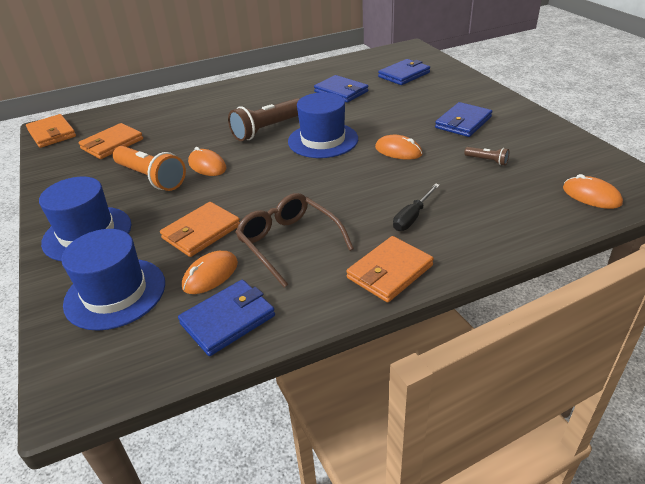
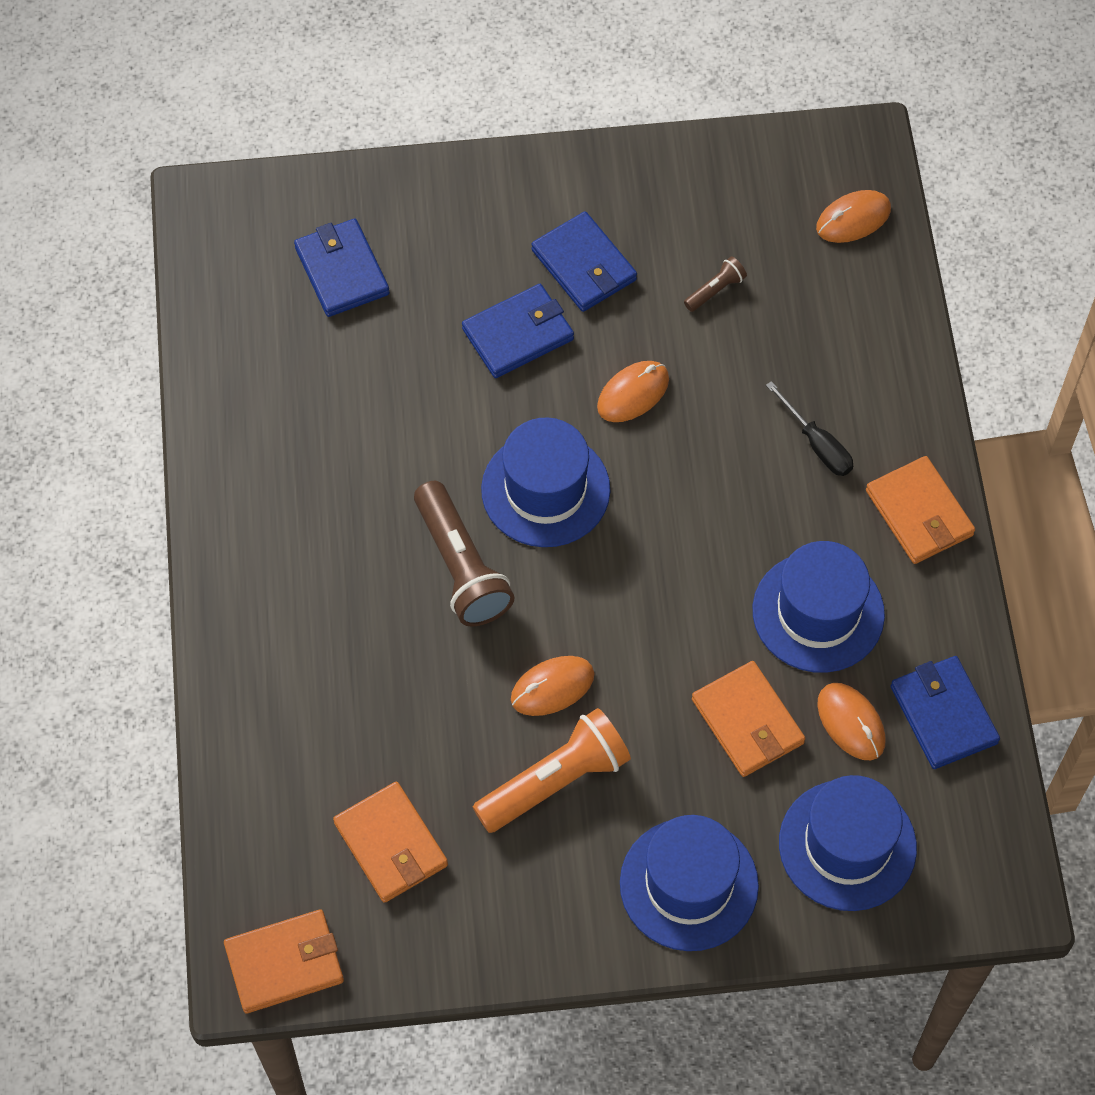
camera: 75 degrees left, 25 degrees up
brown glasses [235,193,354,288] -> blue hat [753,541,885,673]
blue wallet [314,75,369,103] -> blue wallet moved to [462,284,574,378]

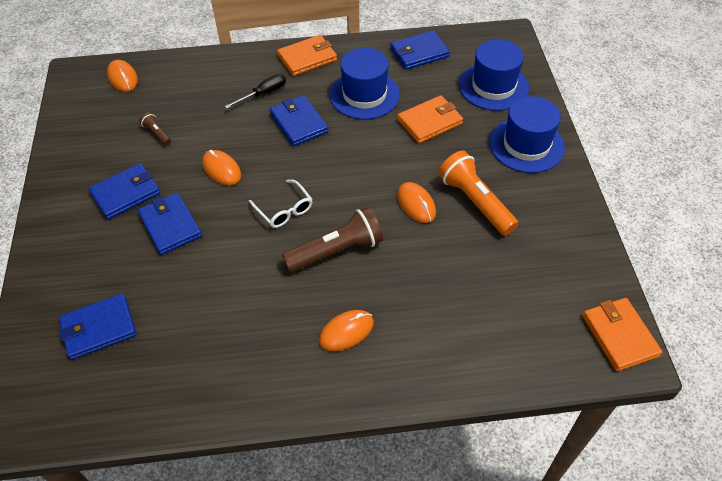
camera: 90 degrees left, 10 degrees down
orange wallet [333,782,448,903] -> none
blue hat [481,417,610,547] -> white glasses [249,180,313,228]
orange mouse [817,683,886,760] -> orange mouse moved to [319,310,374,351]
none -> blue wallet [270,95,328,146]

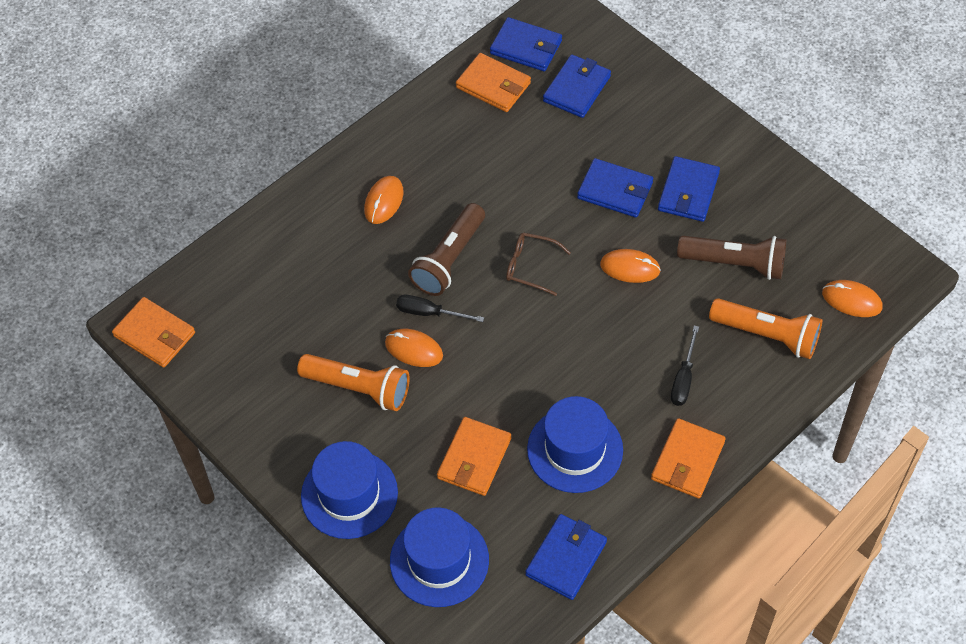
camera: 145 degrees right, 5 degrees up
brown flashlight [140,112,171,145] -> brown flashlight [677,236,786,280], size x2.16
white glasses [249,180,313,228] -> brown glasses [506,232,571,296]
blue wallet [270,95,328,146] -> blue wallet moved to [490,17,562,71]
none -> black screwdriver [396,295,484,322]
none -> orange wallet [456,53,531,112]
none -> orange flashlight [709,298,822,359]

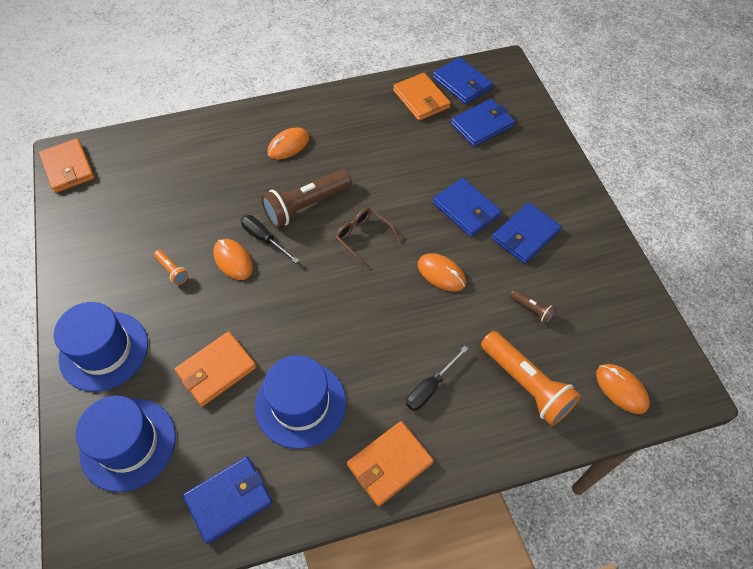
camera: 25 degrees right, 0 degrees up
orange flashlight [297,354,410,411] -> orange flashlight [154,250,189,285], size x0.46
brown flashlight [677,236,786,280] -> brown flashlight [510,289,556,324], size x0.46

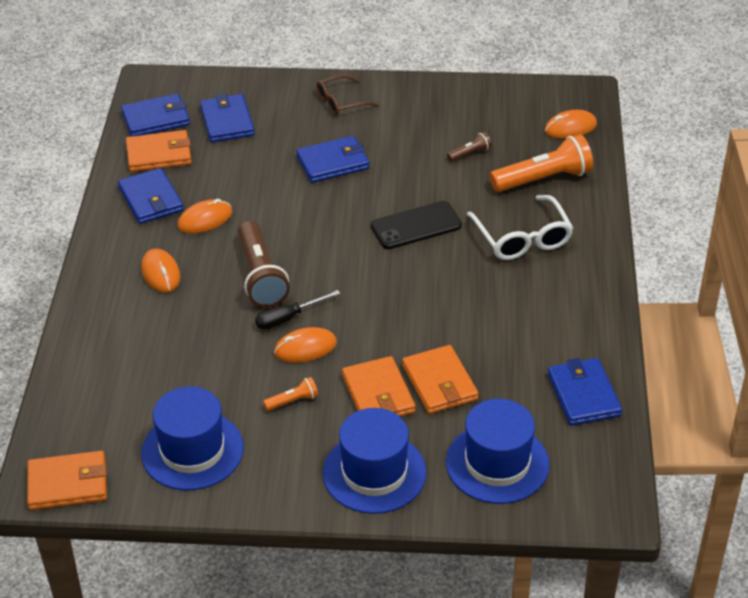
camera: 70 degrees left, 15 degrees down
blue hat [255,355,346,449] -> blue hat moved to [141,387,244,490]
brown glasses [335,208,401,269] -> brown glasses moved to [317,75,379,116]
orange wallet [347,421,434,506] -> orange wallet moved to [342,356,415,416]
black screwdriver [406,346,468,411] -> white glasses [467,195,573,260]
orange mouse [418,253,466,292] -> orange mouse moved to [177,199,232,234]
blue wallet [492,203,562,264] -> blue wallet moved to [118,168,184,224]
none -> black phone [370,201,462,249]

